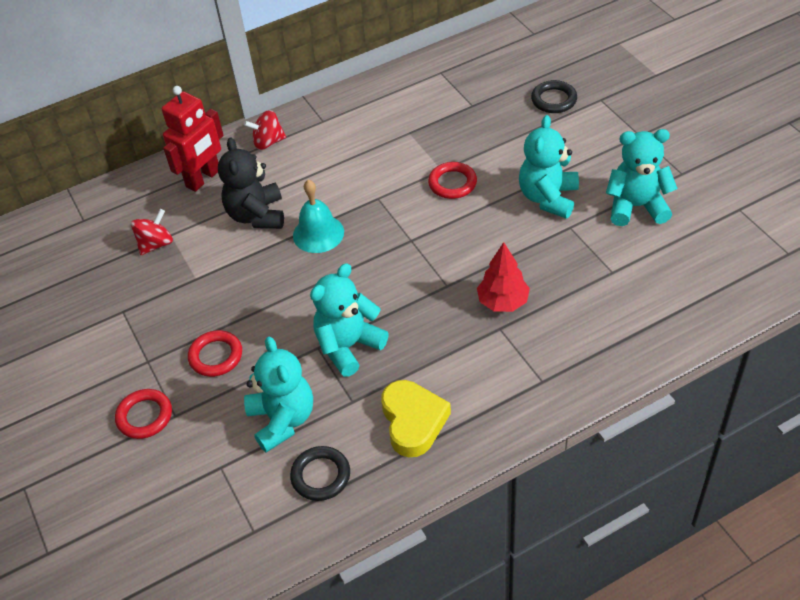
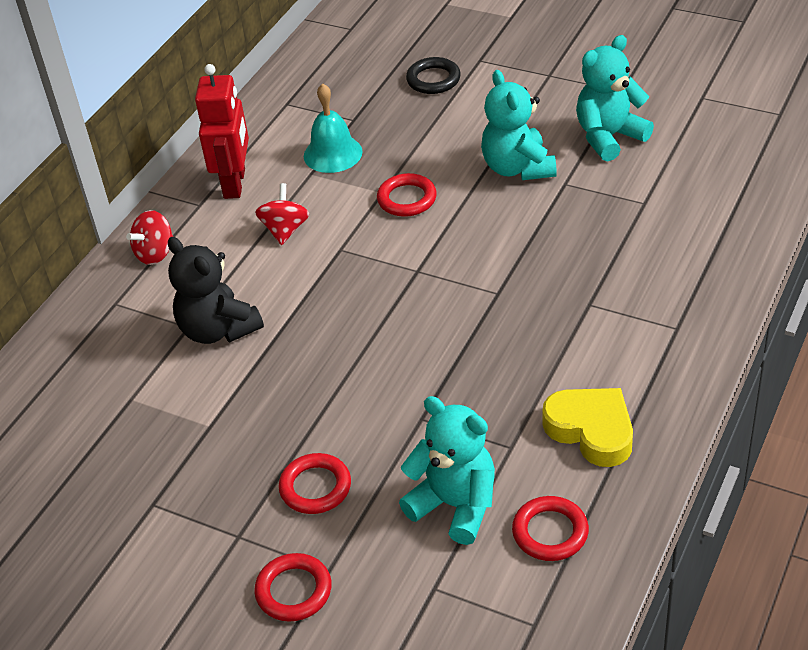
camera: 35 degrees left, 5 degrees down
red spinning top [131,209,173,255] -> red spinning top moved to [255,183,309,245]
red robot [162,86,224,192] -> red robot moved to [195,64,249,199]
black ring [290,446,350,501] -> red ring [512,496,589,561]
turquoise bell [293,180,344,253] -> turquoise bell moved to [304,83,362,173]
turquoise teddy bear [310,263,389,377] -> none
red tree [477,242,530,312] -> none

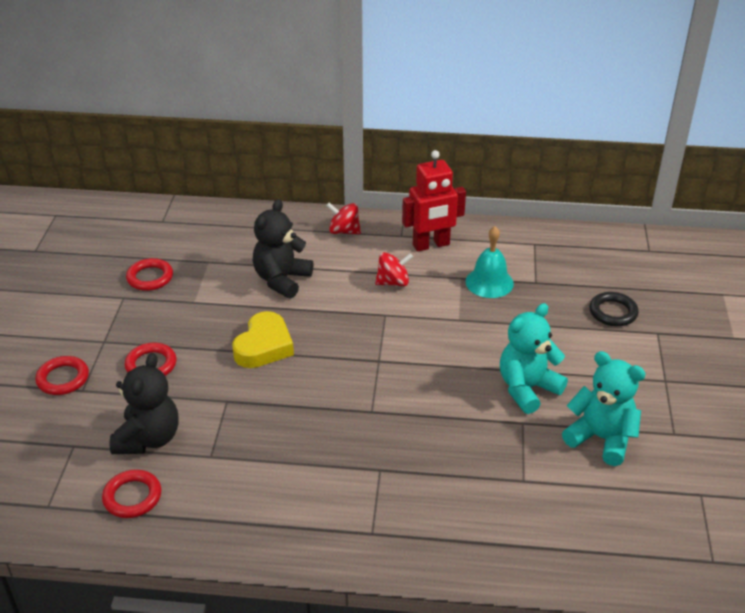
camera: 65 degrees right, 5 degrees down
red ring [377,173,437,217] -> red ring moved to [126,258,173,291]
turquoise teddy bear [399,396,495,545] -> black teddy bear [110,353,179,454]
yellow heart [542,388,633,467] -> yellow heart moved to [232,311,294,368]

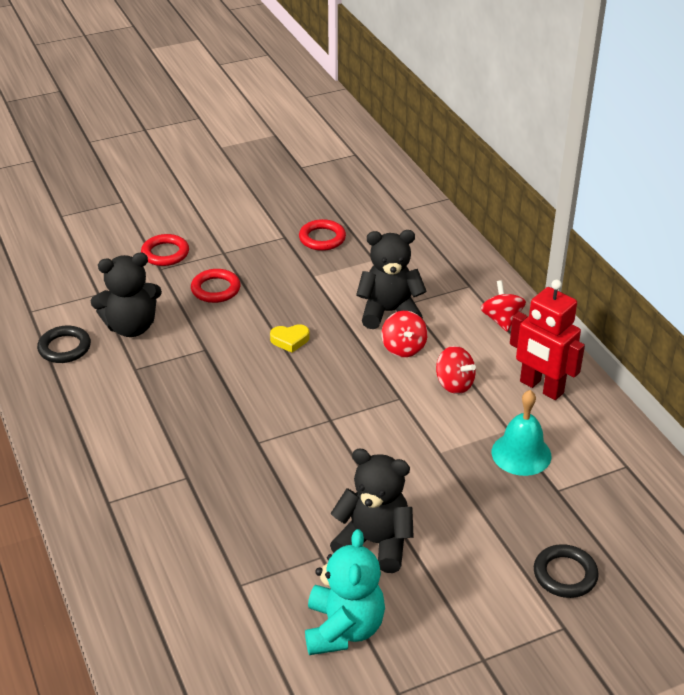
camera: 60 degrees right, 0 degrees up
red ring [102,470,161,518] -> black ring [37,326,91,363]
yellow heart [232,311,294,368] -> yellow heart [270,324,310,353], size x0.55
turquoise teddy bear [500,303,568,414] -> black teddy bear [330,448,414,573]
none -> red spinning top [382,311,428,357]

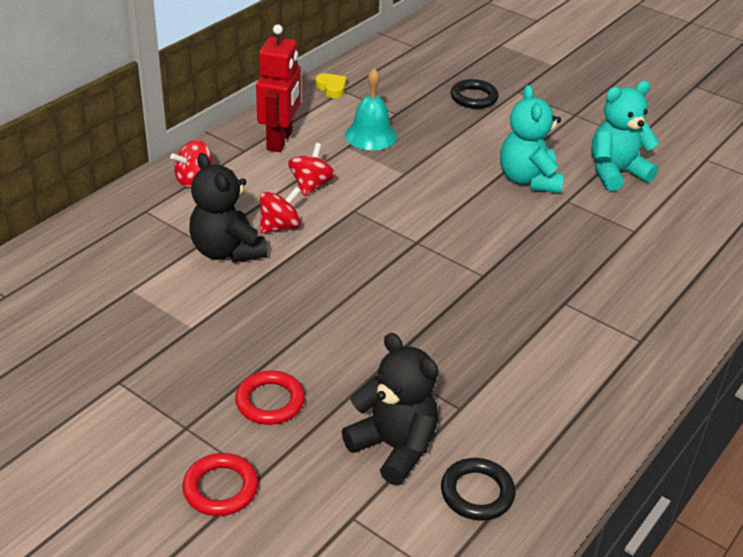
camera: 120 degrees left, 0 degrees up
yellow heart [270,324,310,353] -> yellow heart moved to [316,73,346,98]
red ring [299,219,346,251] -> none
black teddy bear [330,448,414,573] -> turquoise teddy bear [500,85,564,193]

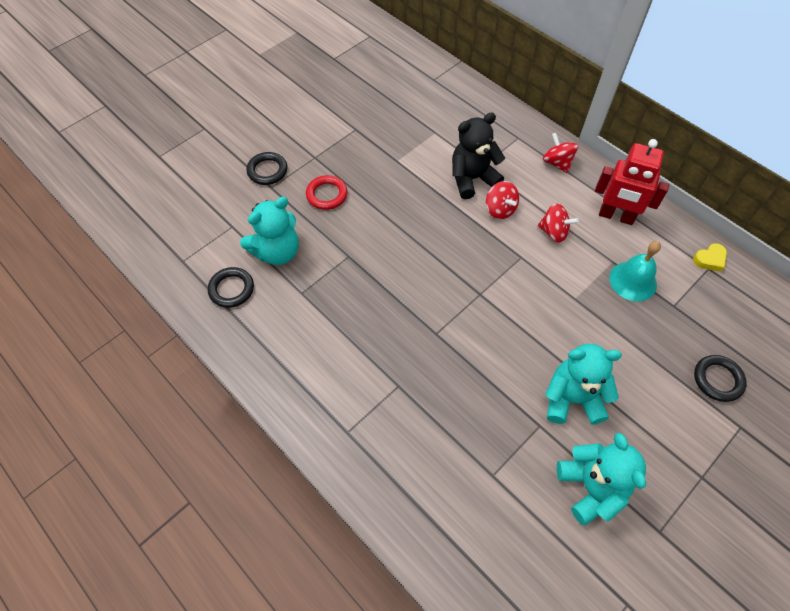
camera: 100 degrees right, 20 degrees up
red ring [182,453,258,516] -> black ring [247,152,287,185]
black teddy bear [342,333,438,485] -> turquoise teddy bear [240,197,299,265]

